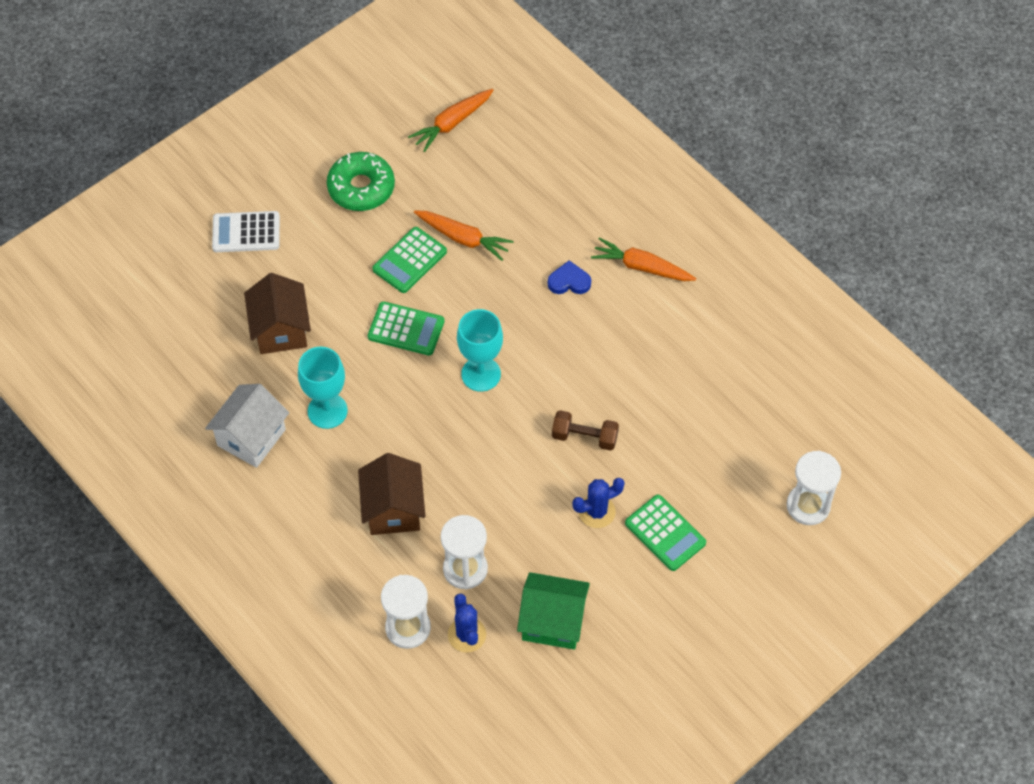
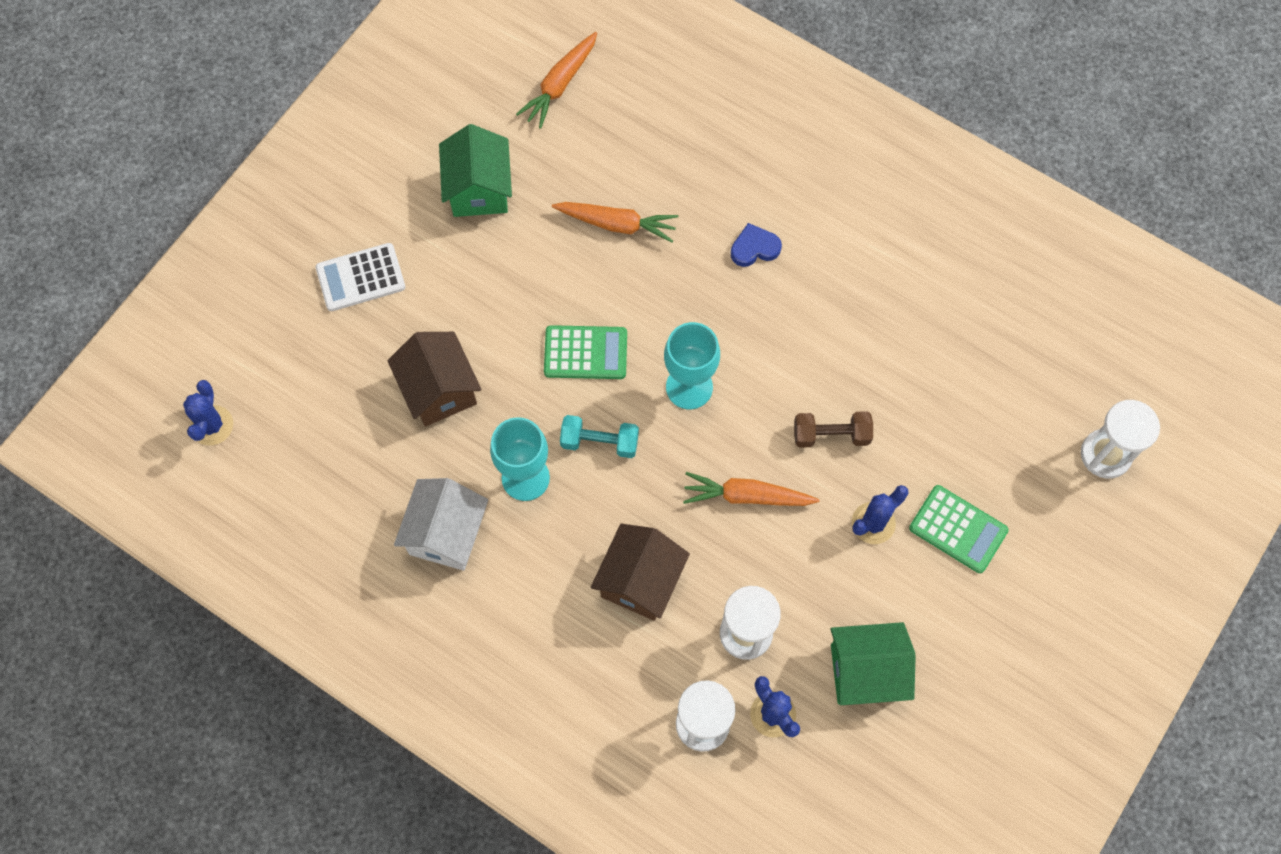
camera: 15 degrees left, 10 degrees up
green donut [327,152,395,211] -> green house [439,124,512,217]
brown house [358,453,425,535] -> brown house turned 45 degrees clockwise [591,524,690,621]
green calculator [372,227,447,293] -> none
orange carrot [591,237,696,281] -> orange carrot moved to [683,472,820,506]
none -> blue cactus [183,380,233,446]
none -> turquoise dumbbell [560,415,639,458]

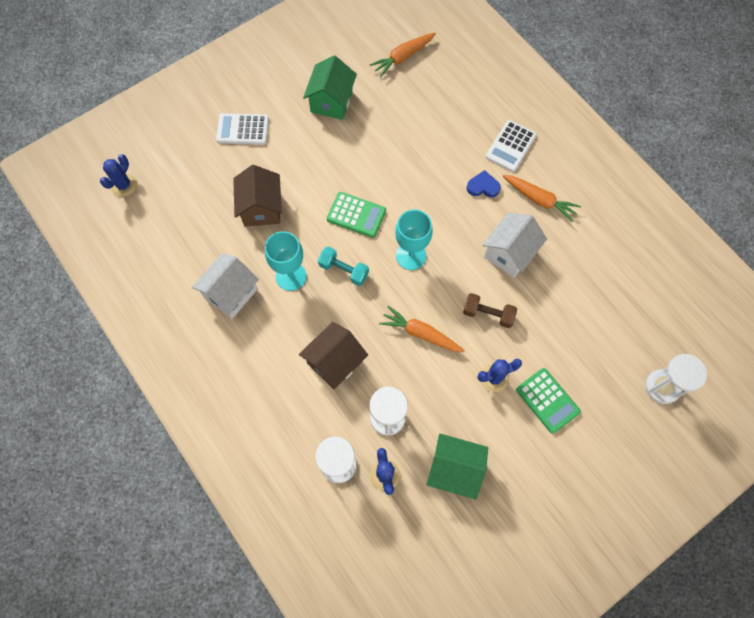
camera: 20 degrees right, 0 degrees up
orange carrot [552,202,678,243] -> orange carrot moved to [503,175,581,222]
none -> white house [483,213,547,277]
none -> white calculator [486,120,537,172]

